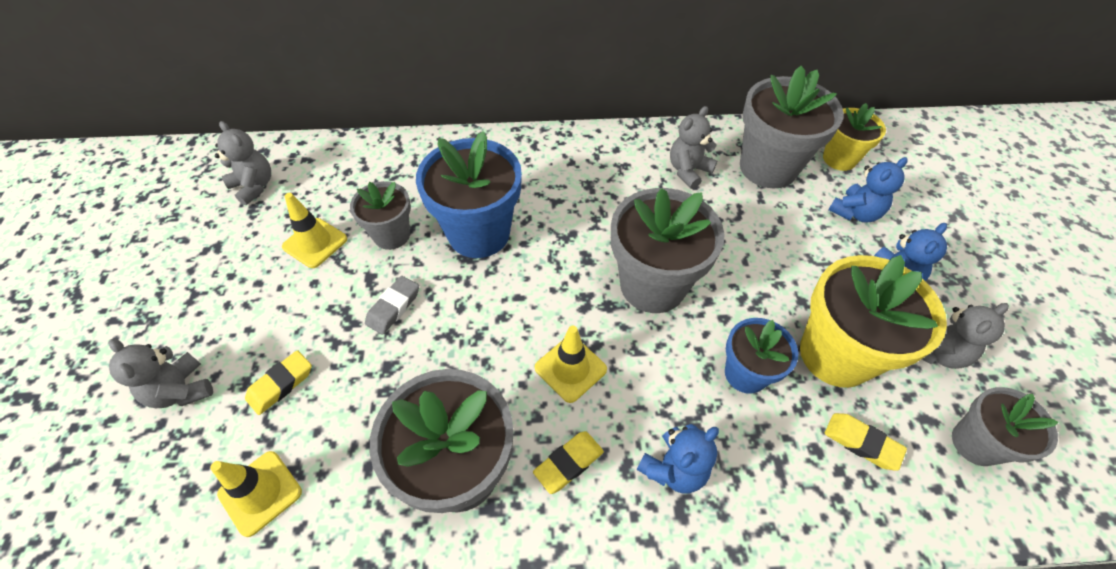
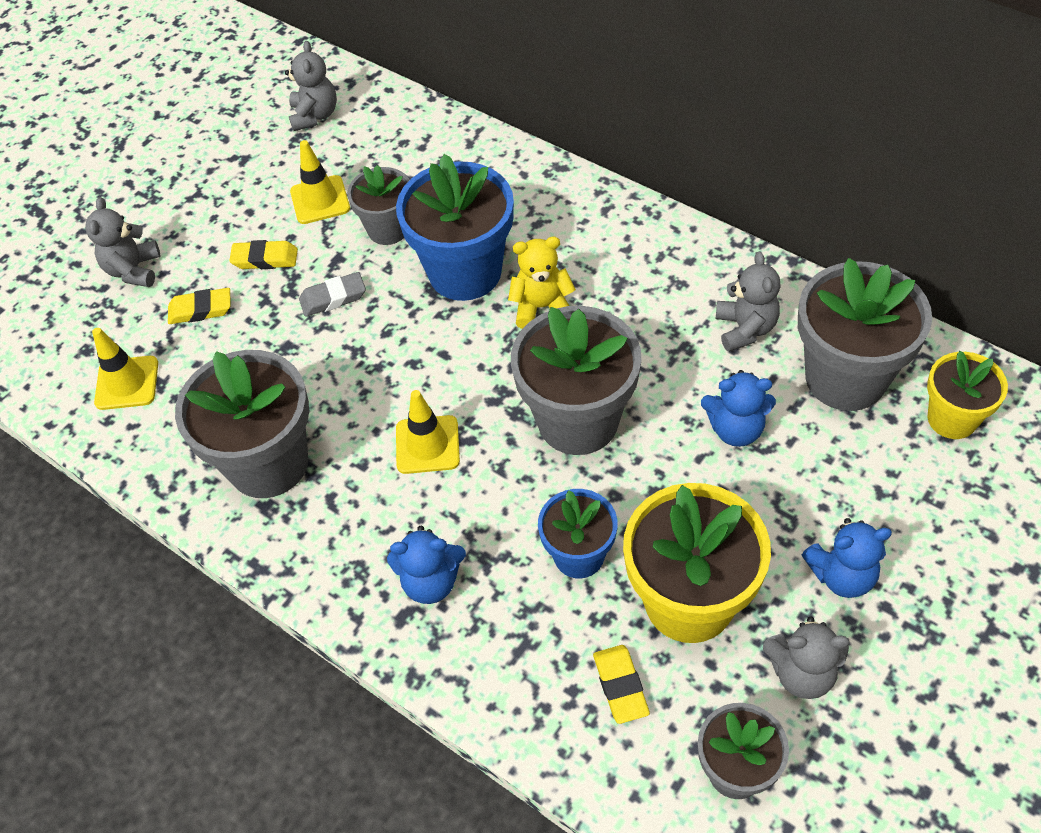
camera: 45 degrees right, 0 degrees up
yellow eraser [533,431,604,494] -> yellow eraser moved to [229,240,298,269]
grey teddy bear [670,106,717,189] -> grey teddy bear turned 90 degrees clockwise [716,252,781,352]
blue teddy bear [828,157,908,222] -> blue teddy bear moved to [701,370,776,447]
none -> yellow teddy bear [508,237,576,329]

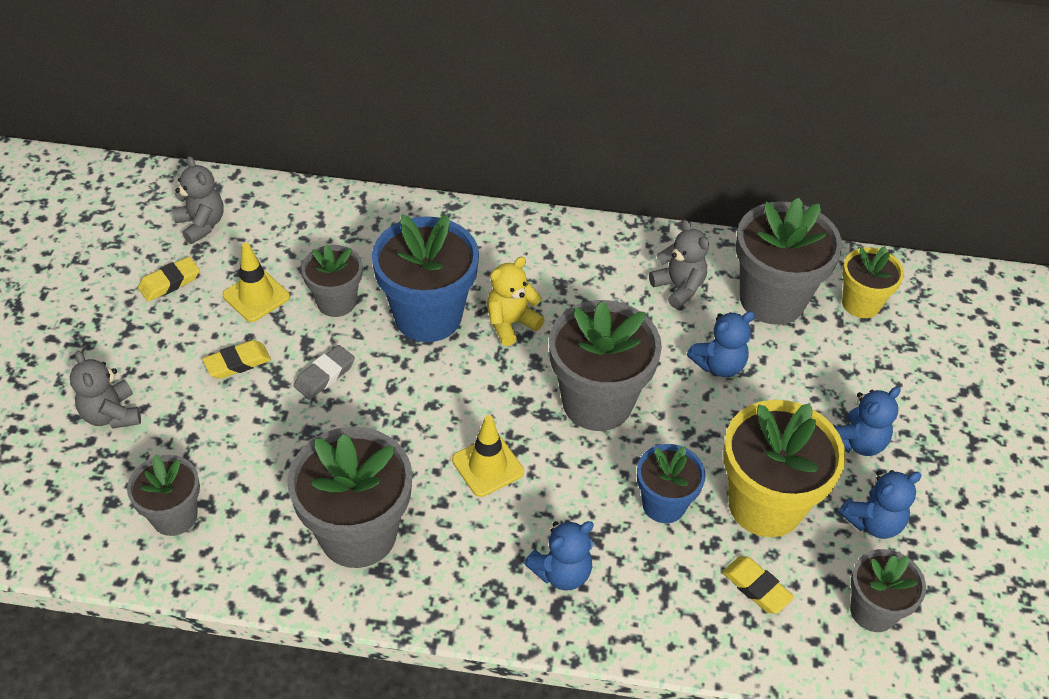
camera: 35 degrees left, 5 degrees down
yellow traffic cone [92,328,158,410] -> grey flower pot [127,454,200,536]
yellow eraser [168,288,231,324] -> yellow eraser moved to [138,257,200,302]
grey teddy bear [763,616,850,699] -> blue teddy bear [838,470,921,539]

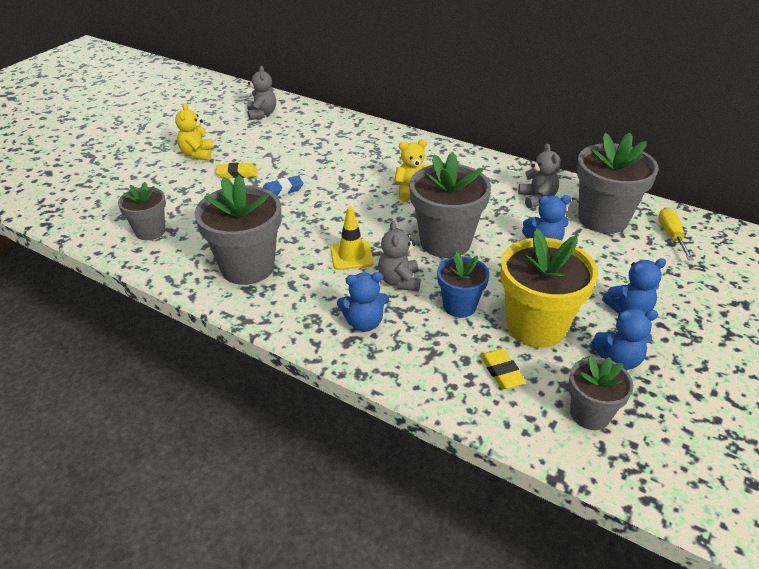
camera: 25 degrees right, 10 degrees down
grey teddy bear [70,351,141,429] -> grey teddy bear moved to [378,221,421,291]
yellow eraser [138,257,200,302] -> none
yellow traffic cone [223,242,290,322] -> none
grey eraser [294,345,355,400] -> blue eraser [262,176,303,196]
grey flower pot [301,245,362,317] -> none
blue flower pot [372,214,479,342] -> none
yellow flower pot [842,246,904,318] -> yellow screwdriver [658,208,694,260]
none -> yellow teddy bear [175,103,214,161]

